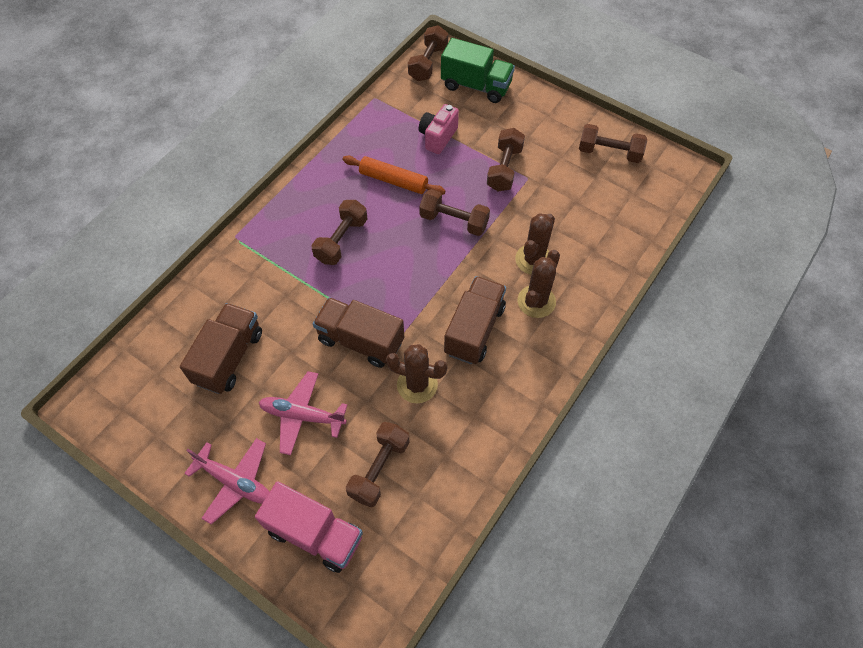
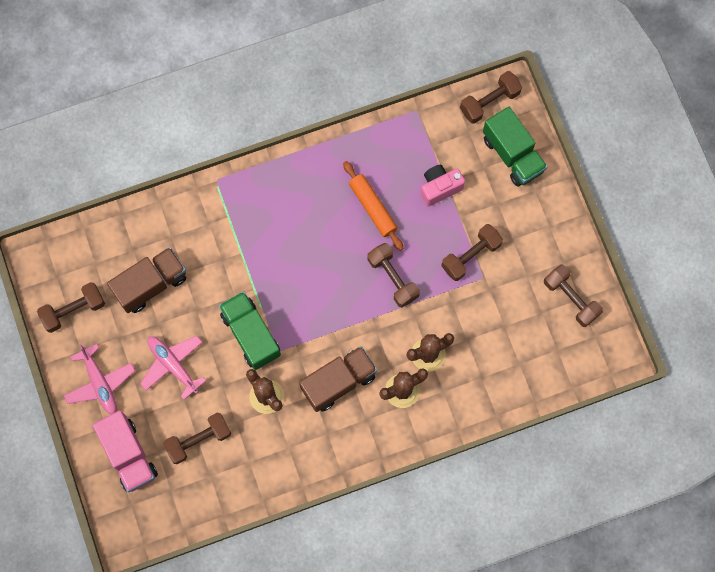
camera: 35 degrees right, 15 degrees up
brown dumbbell [311,200,367,265] -> brown dumbbell moved to [37,282,105,333]
brown truck [313,297,404,368] -> green truck [219,291,281,370]

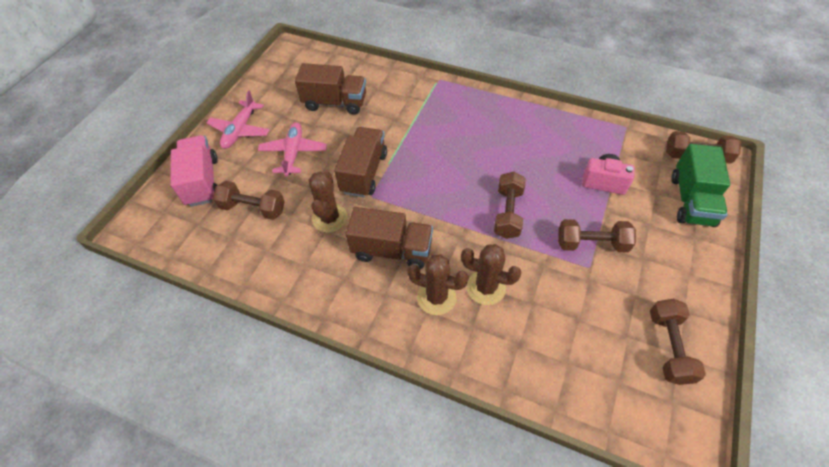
camera: 45 degrees right, 20 degrees down
brown dumbbell [37,282,105,333] -> none
pink truck [93,410,158,492] -> pink truck turned 150 degrees clockwise [170,135,218,207]
green truck [219,291,281,370] -> brown truck [334,127,387,197]
orange rolling pin [343,161,403,251] -> none

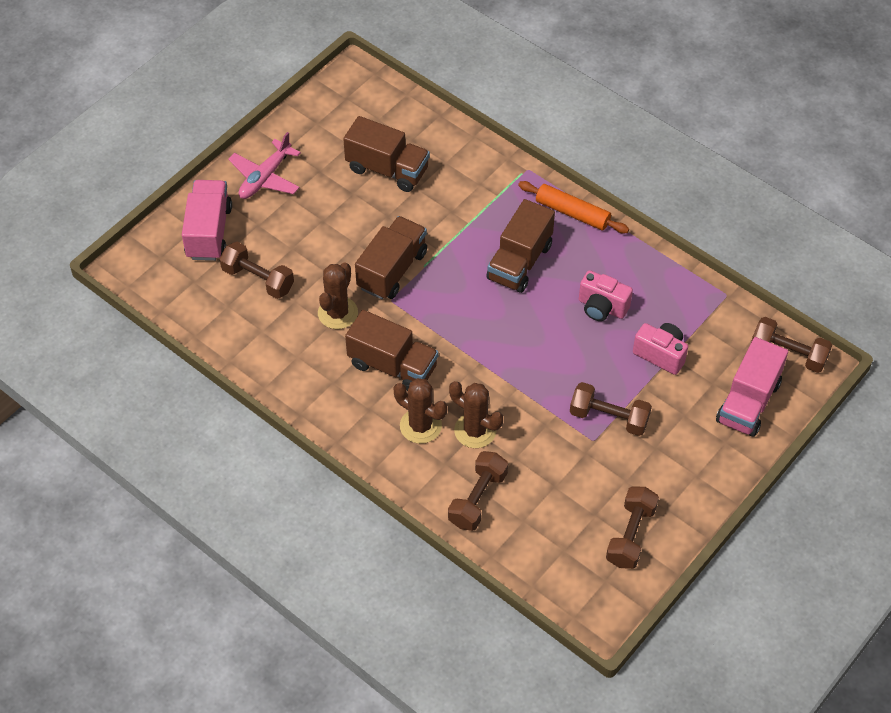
camera: 15 degrees right, 0 degrees up
pink plane [258,122,327,176] -> none
brown dumbbell [494,172,526,239] -> brown dumbbell moved to [448,451,508,531]
green truck [671,144,730,227] -> pink truck [716,337,788,437]
none -> brown truck [486,199,555,293]
none -> orange rolling pin [518,181,629,233]
none -> pink camera [579,270,633,321]

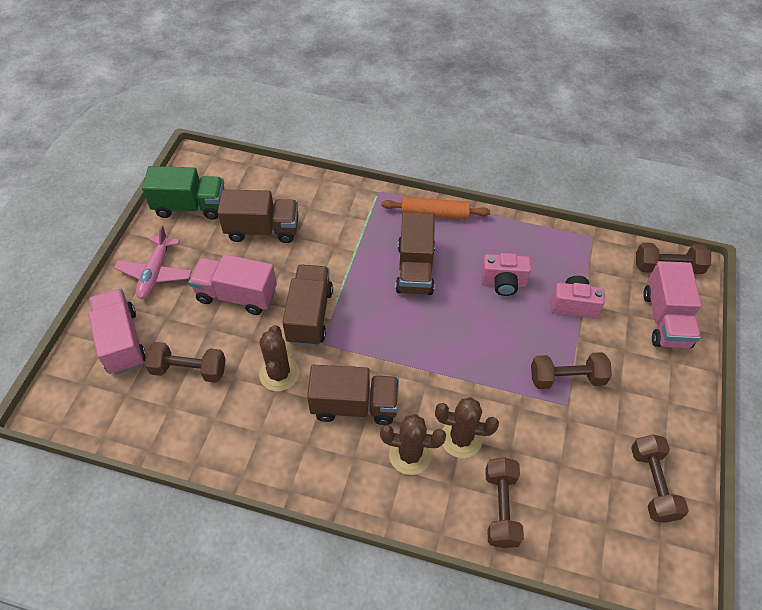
camera: 25 degrees left, 0 degrees up
none -> green truck [142,166,225,220]
none -> pink truck [189,254,277,315]

